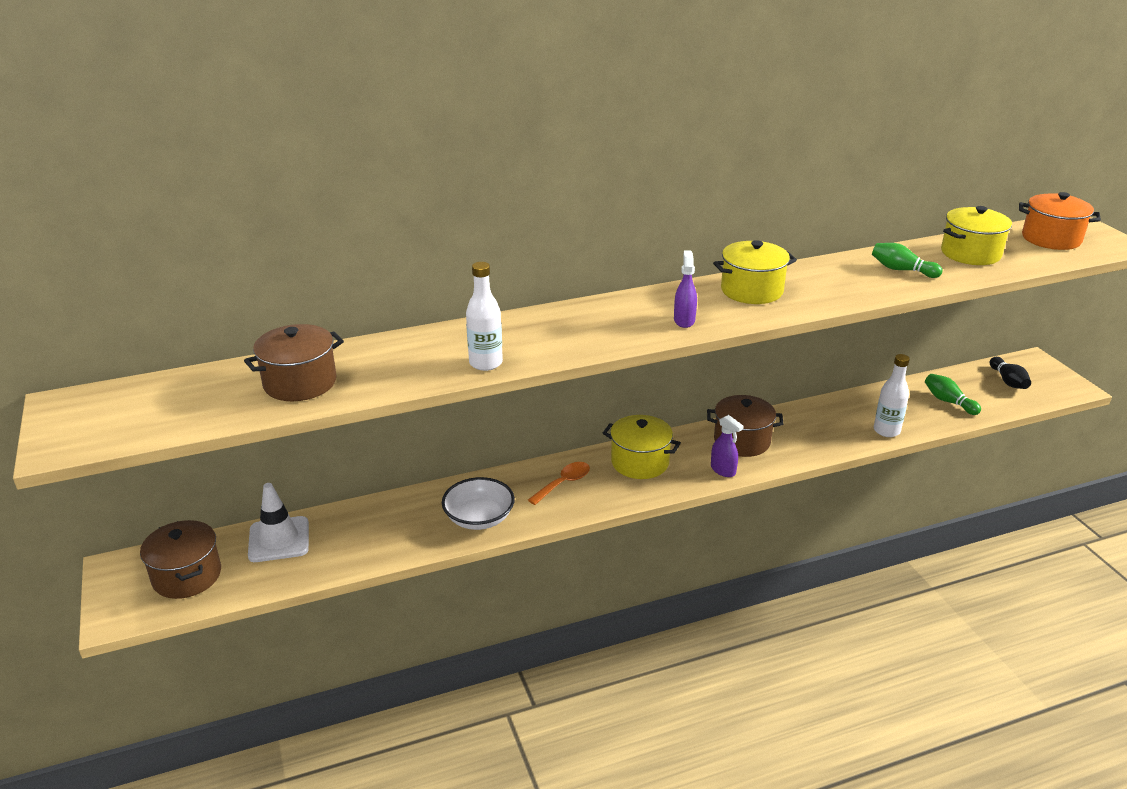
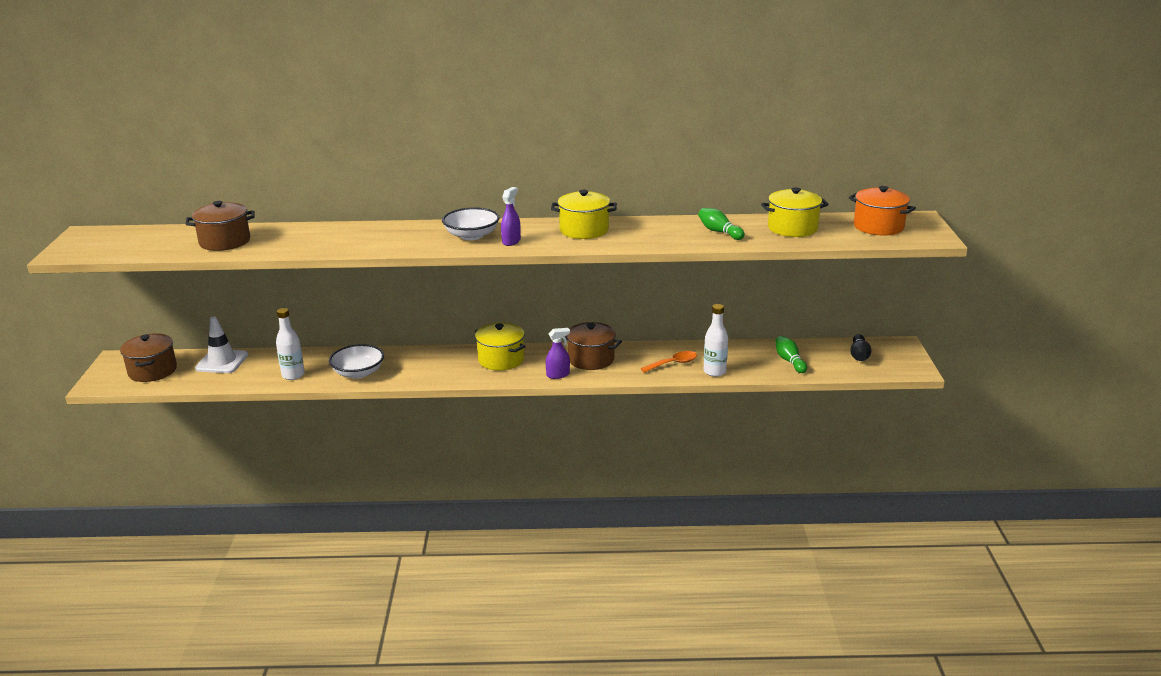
camera: 20 degrees right, 5 degrees down
white bottle [466,262,503,371] -> white bottle moved to [276,308,305,380]
orange spoon [528,462,590,505] -> orange spoon moved to [641,351,697,373]
purple spray bottle [711,415,743,477] -> purple spray bottle turned 90 degrees counterclockwise [546,328,570,379]
none -> white bowl [442,207,500,240]

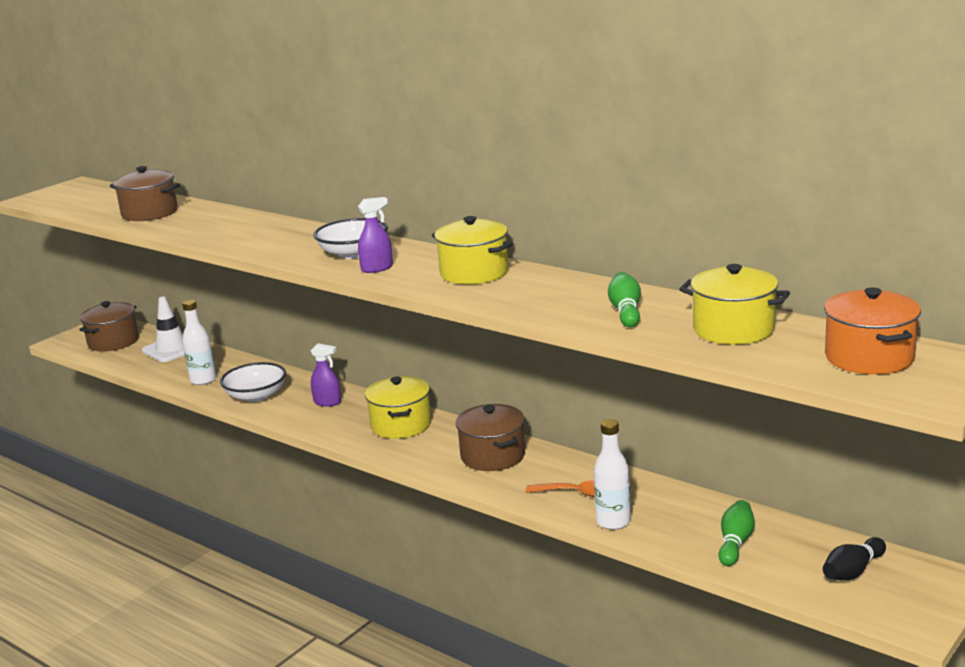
camera: 40 degrees right, 5 degrees down
purple spray bottle [546,328,570,379] -> purple spray bottle moved to [311,343,341,407]

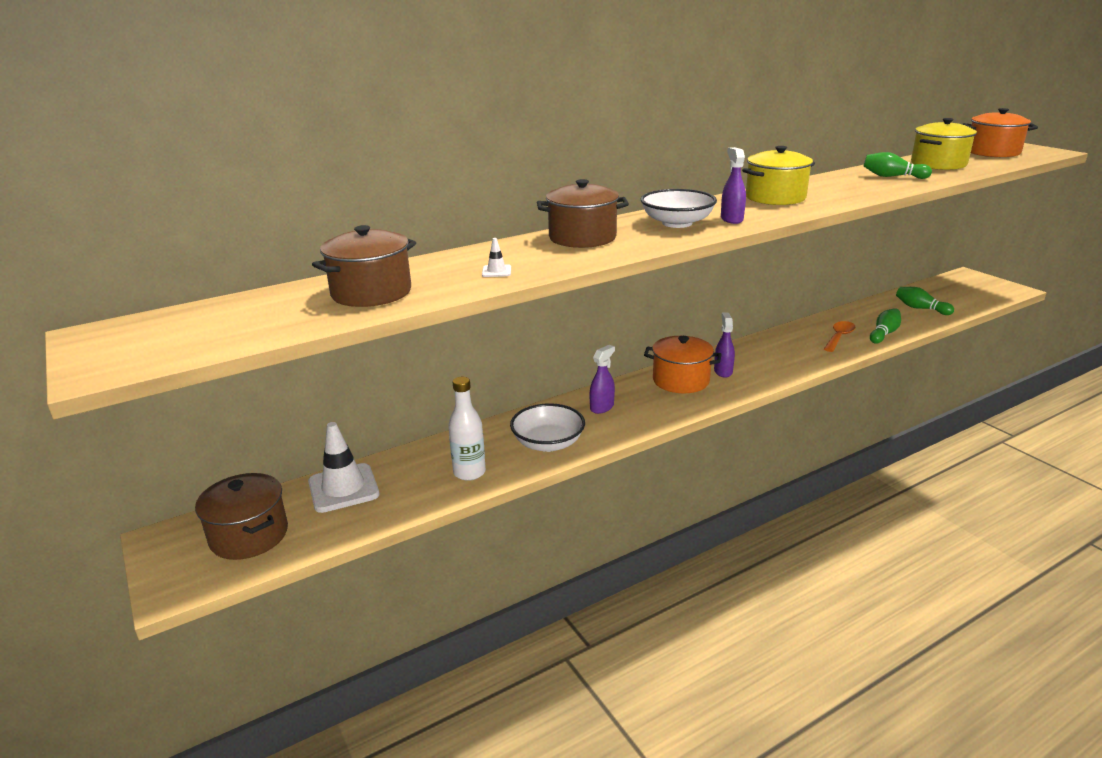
camera: 70 degrees left, 5 degrees up
yellow pot [365,376,431,439] -> orange pot [644,336,721,393]
brown pot [456,404,525,471] -> brown pot moved to [537,179,629,248]
white bottle [594,419,631,530] -> green bowling pin [870,308,901,344]
black bowling pin [823,537,886,581] -> none
none -> white traffic cone [482,238,511,277]
none -> purple spray bottle [714,312,735,378]

